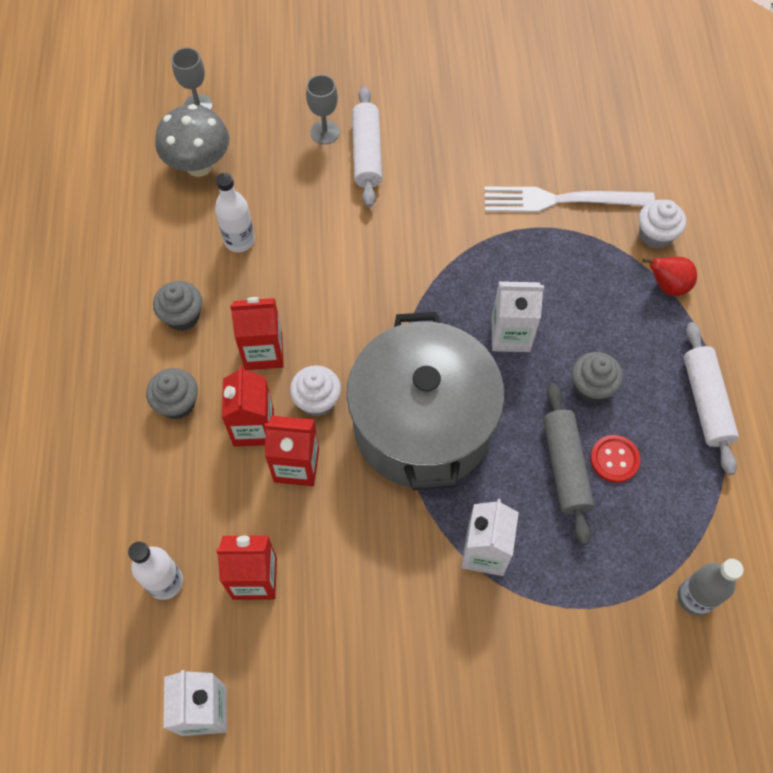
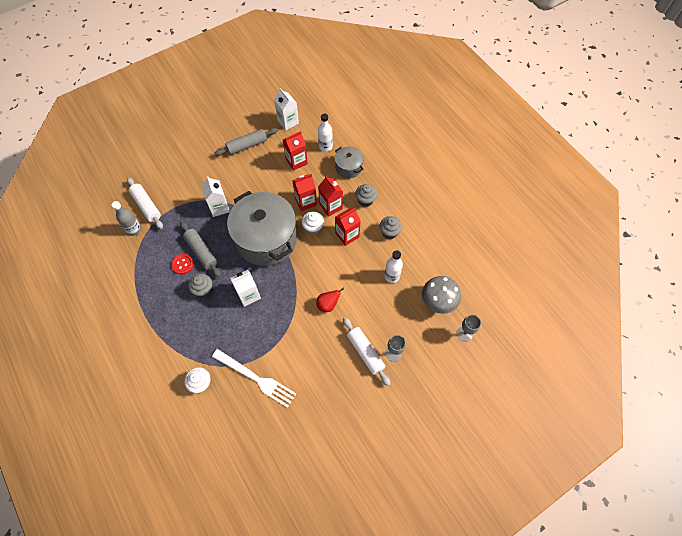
camera: 150 degrees right, 0 degrees up
white fork [484,186,655,212] -> white fork turned 60 degrees clockwise [212,349,296,408]
red pear [642,257,697,296] -> red pear moved to [316,288,344,312]
white rolling pin [684,322,739,475] -> white rolling pin moved to [127,177,163,229]
none -> grey rolling pin [214,128,278,156]
none -> grey pot [335,147,363,178]

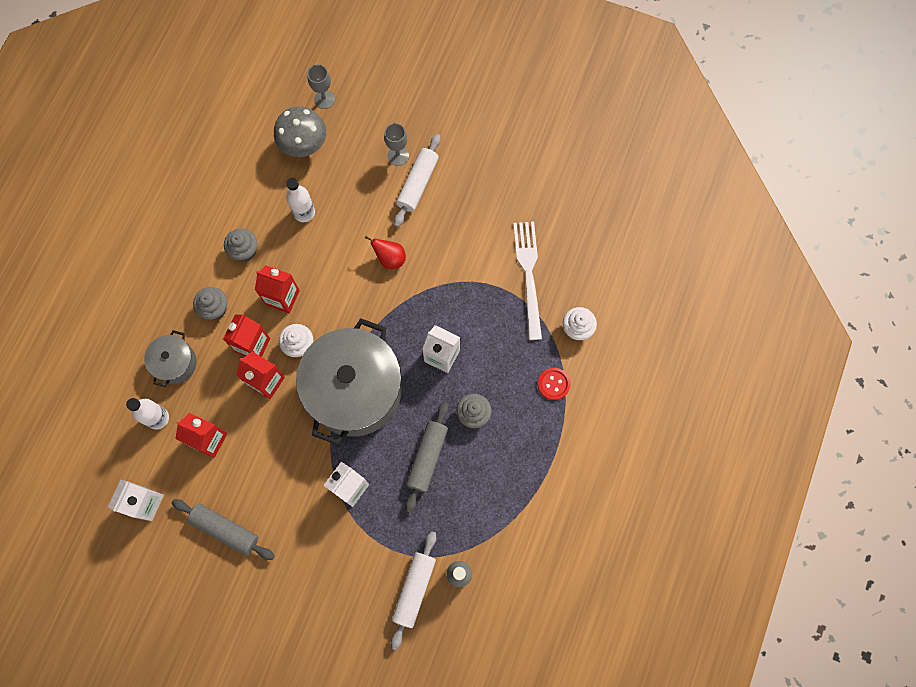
camera: 125 degrees left, 10 degrees up
red button [171,254,194,275] -> red button moved to [538,368,571,400]

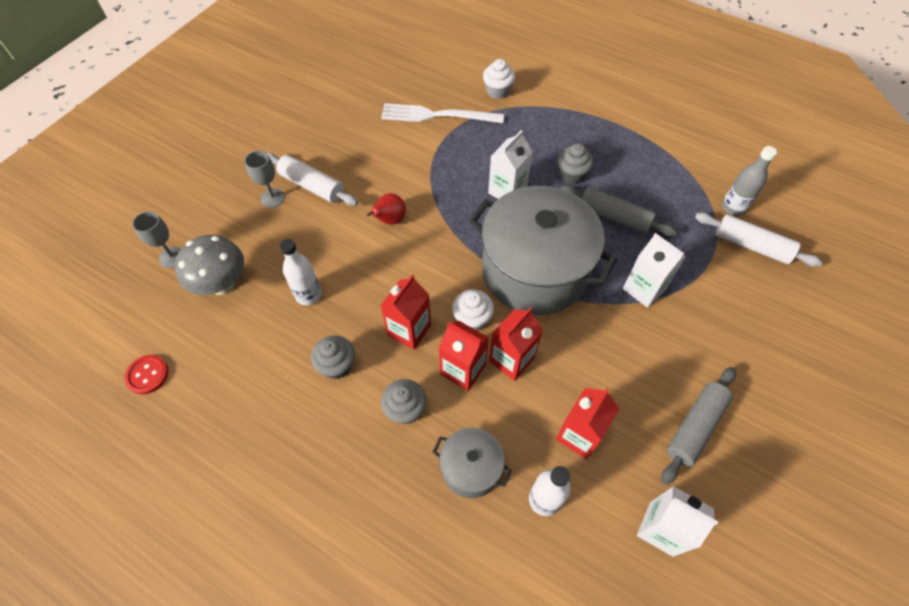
camera: 80 degrees left, 15 degrees down
red button [538,368,571,400] -> red button moved to [124,355,169,394]

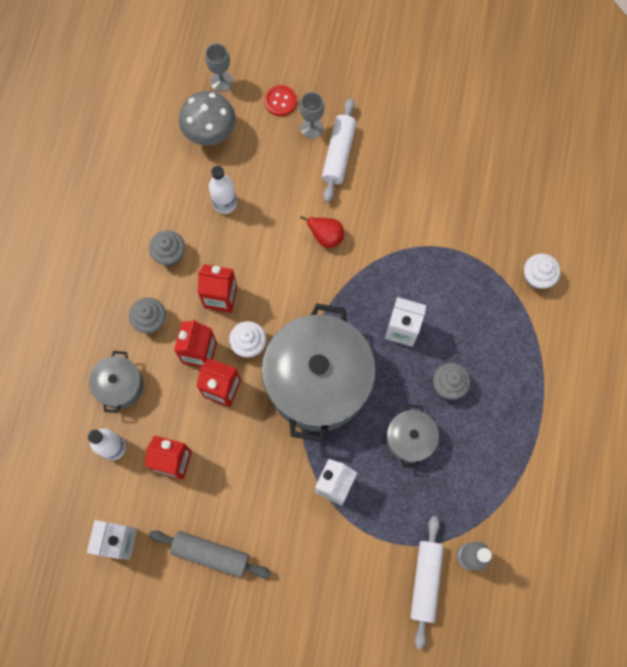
camera: 70 degrees right, 15 degrees up
red button [124,355,169,394] -> red button moved to [264,85,297,116]
white fork [381,103,504,123] -> none
grey rolling pin [560,185,677,236] -> grey pot [386,404,439,469]

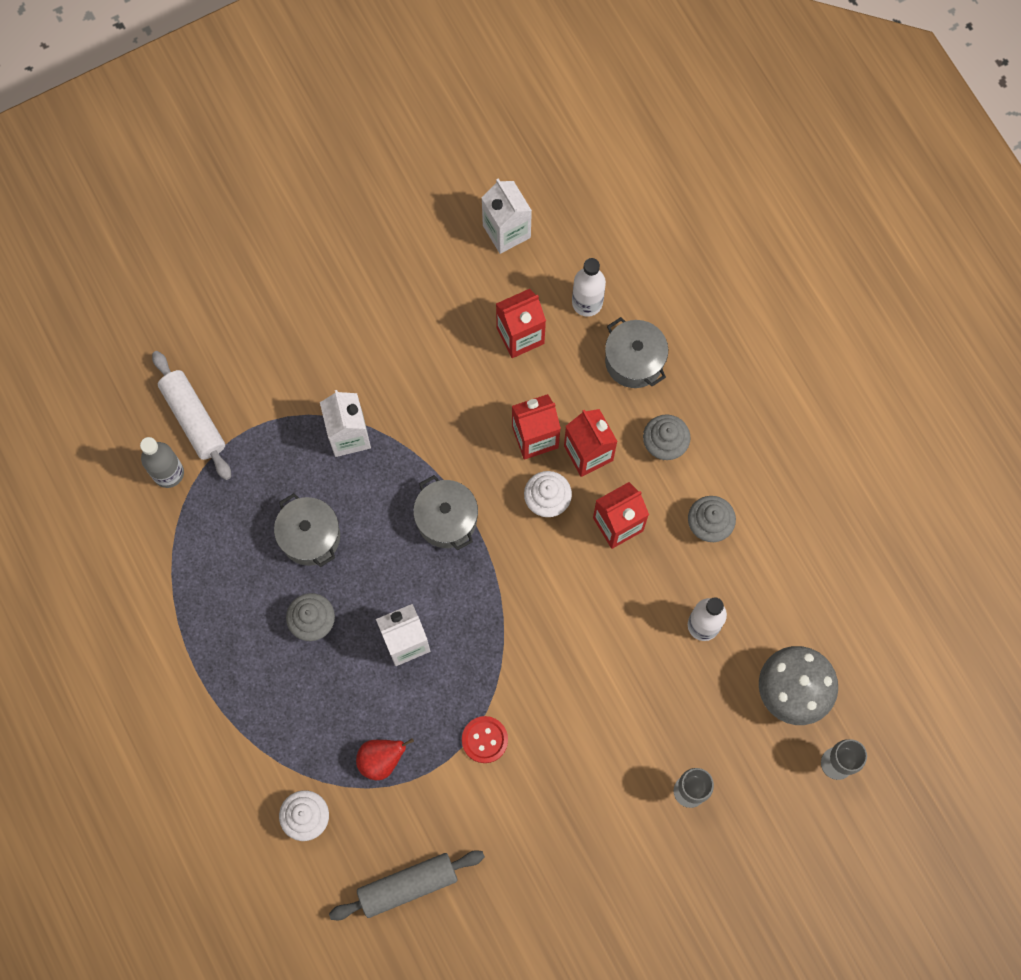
camera: 140 degrees right, 0 degrees up
grey rolling pin [149,531,271,578] -> grey rolling pin moved to [329,850,485,920]
grey pot [262,303,376,442] -> grey pot [413,475,478,550], size x0.46
red button [264,85,297,116] -> red button moved to [462,716,508,763]
red pear [300,216,344,248] -> red pear moved to [356,738,414,780]
white rolling pin [322,98,356,202] -> none

